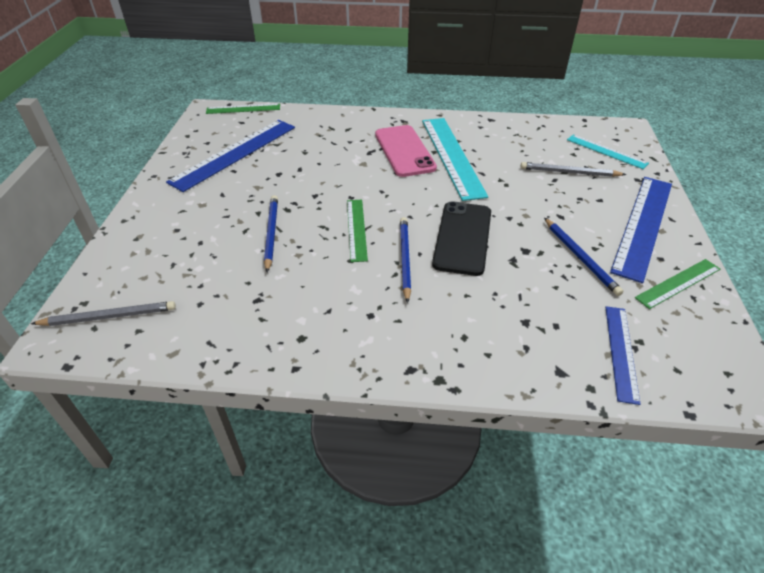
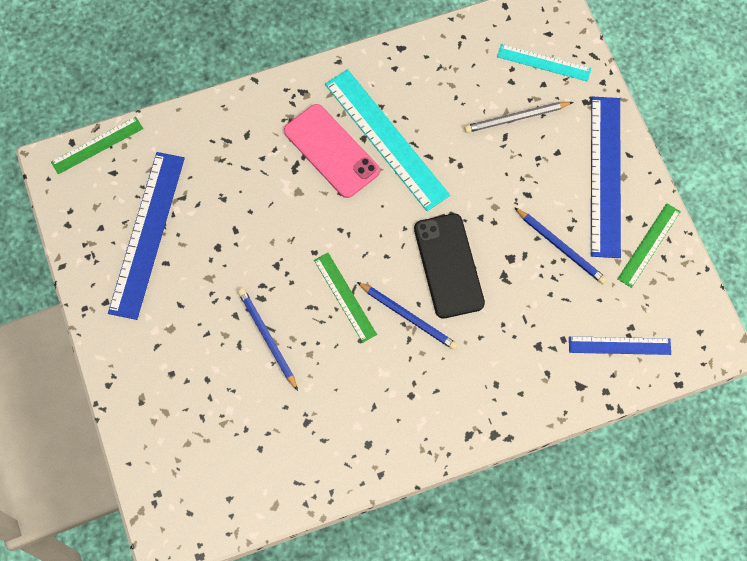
camera: 25 degrees left, 25 degrees up
grey pencil [31,301,176,326] -> none
blue pencil [400,217,411,303] -> blue pencil turned 150 degrees clockwise [357,282,458,350]
blue ruler [605,306,640,405] -> blue ruler turned 75 degrees counterclockwise [569,336,671,355]

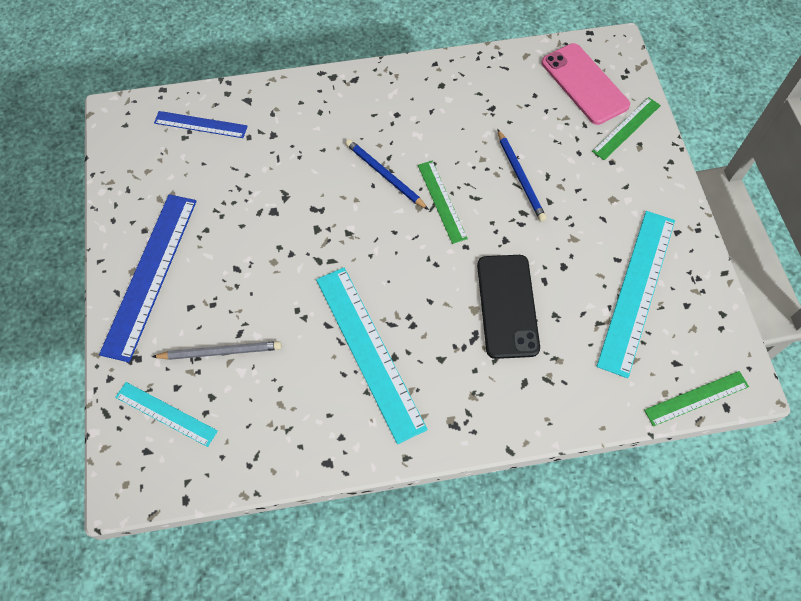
camera: 170 degrees left, 5 degrees down
blue ruler [108,152,185,320] -> turquoise ruler [597,211,675,378]
pink phone [284,104,380,198] -> pink phone moved to [542,43,630,125]
black phone [414,214,485,318] -> black phone moved to [477,255,540,359]
blue pencil [514,207,607,284] -> none
green ruler [618,203,681,288] -> green ruler moved to [592,97,661,160]

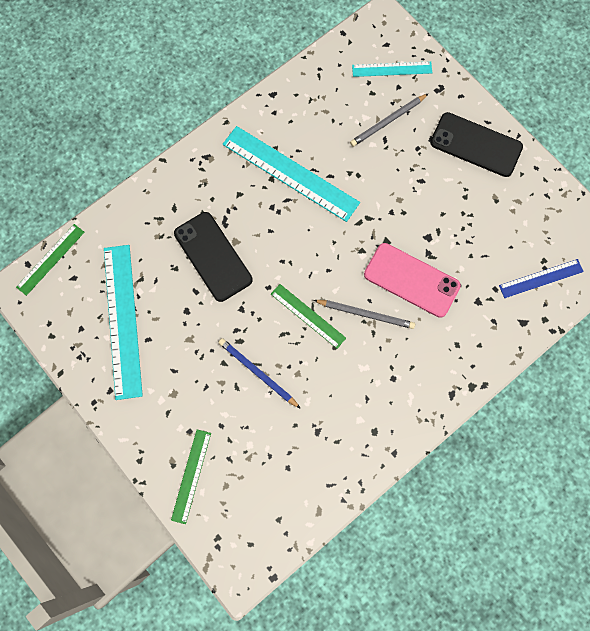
camera: 150 degrees right, 10 degrees up
blue ruler [99,194,197,362] -> black phone [430,112,523,177]
blue pencil [345,139,429,210] -> grey pencil [314,300,415,329]
pink phone [542,43,630,125] -> pink phone moved to [364,243,461,318]

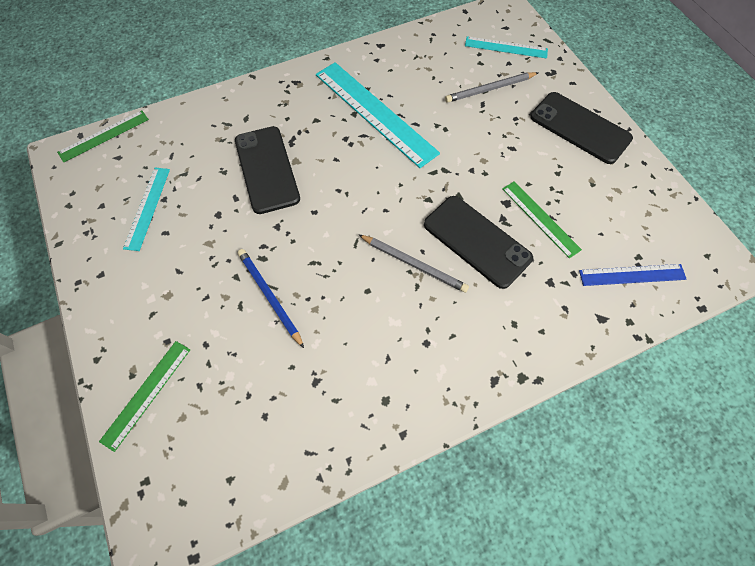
camera: 15 degrees right, 10 degrees down
turquoise ruler [104,245,143,400] -> turquoise ruler [123,168,170,251], size x0.55
green ruler [271,284,346,349] -> green ruler moved to [502,181,582,259]
pink phone [364,243,461,318] -> black phone [424,196,533,289]

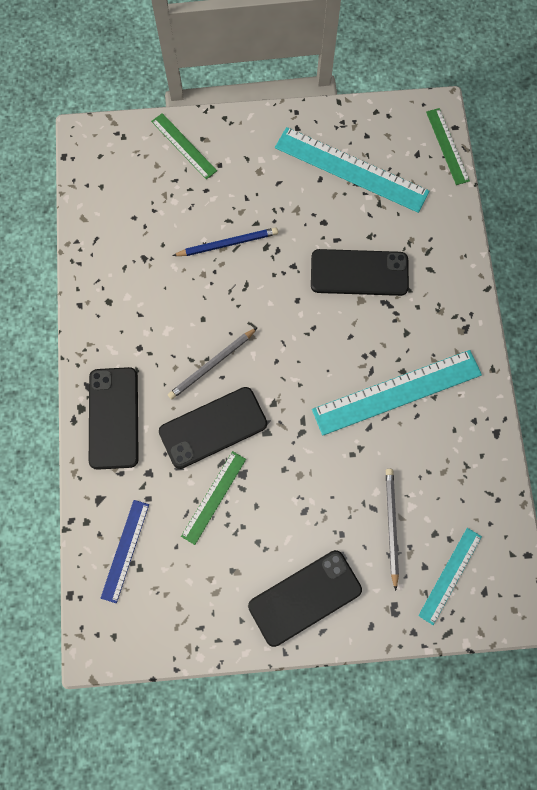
camera: 110 degrees right, 10 degrees up
turquoise ruler [123,168,170,251] -> turquoise ruler [275,127,430,213], size x1.81
green ruler [502,181,582,259] -> green ruler turned 45 degrees counterclockwise [181,451,246,545]
none -> black phone [89,367,139,470]

